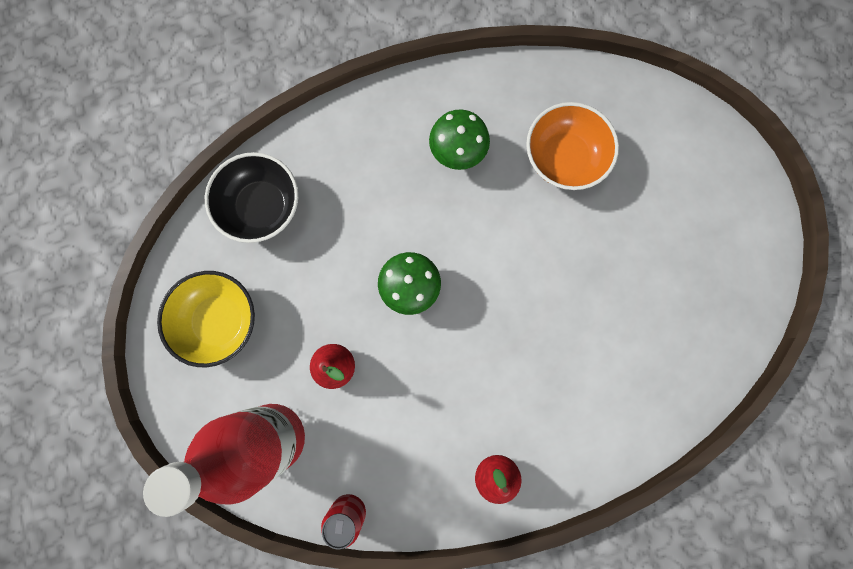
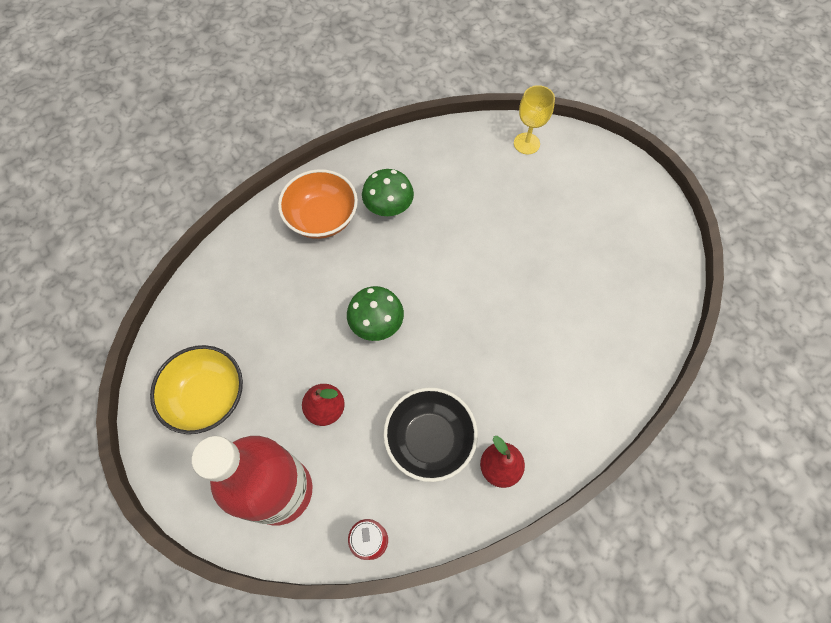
camera: 15 degrees left, 15 degrees down
black bowl [205,152,298,243] -> black bowl moved to [383,387,478,482]
orange bowl [526,102,619,190] -> orange bowl moved to [278,169,358,239]
none -> yellow goblet [514,85,555,154]

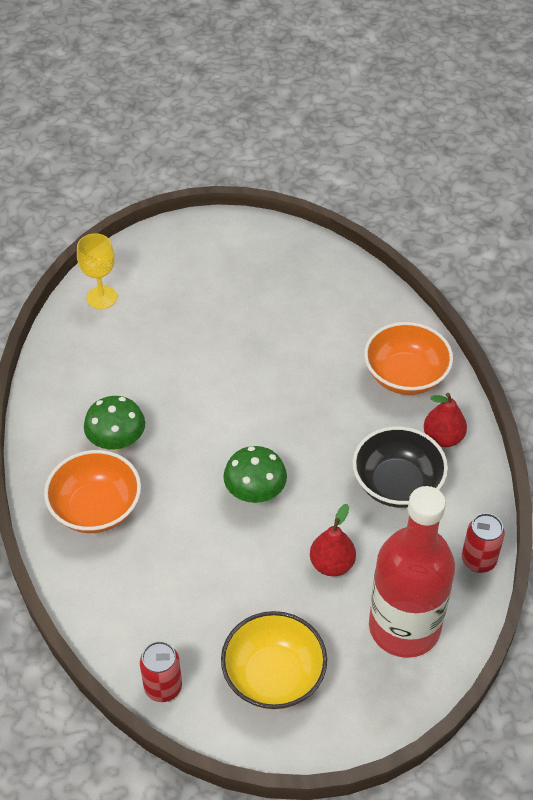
camera: 70 degrees left, 15 degrees down
none -> red can [140,641,182,702]
none -> orange bowl [364,322,453,395]

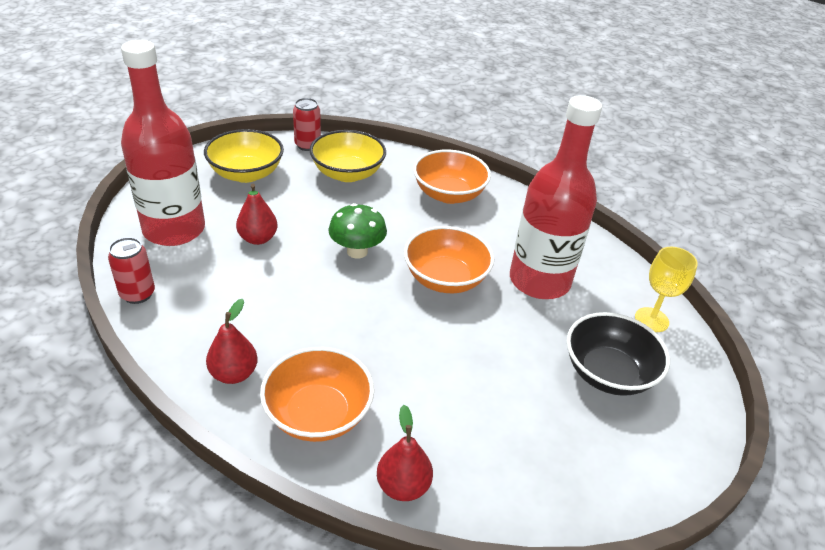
camera: 135 degrees right, 10 degrees down
green mushroom [84,396,145,451] -> none
black bowl [353,426,448,508] -> black bowl moved to [567,312,670,396]
none -> yellow bowl [309,130,386,182]
none -> red pear [377,405,433,501]
none -> orange bowl [404,226,494,293]
none -> red bottle [510,95,602,299]

